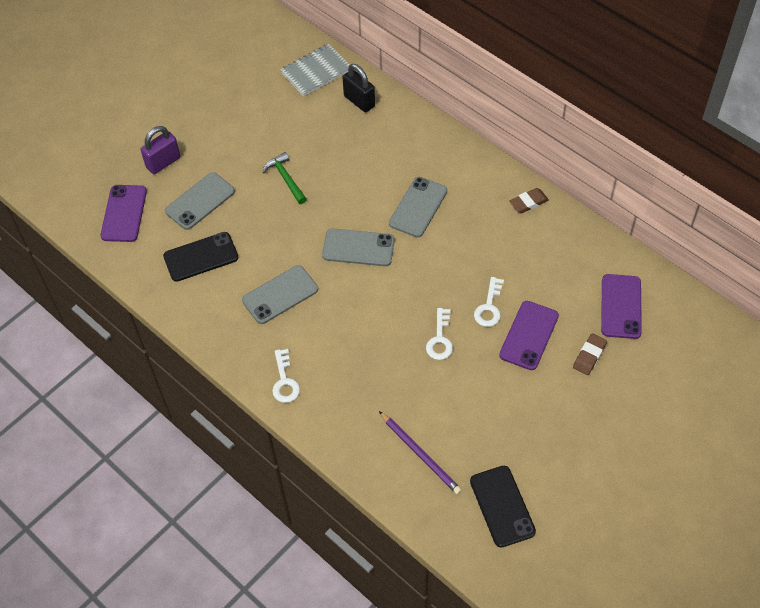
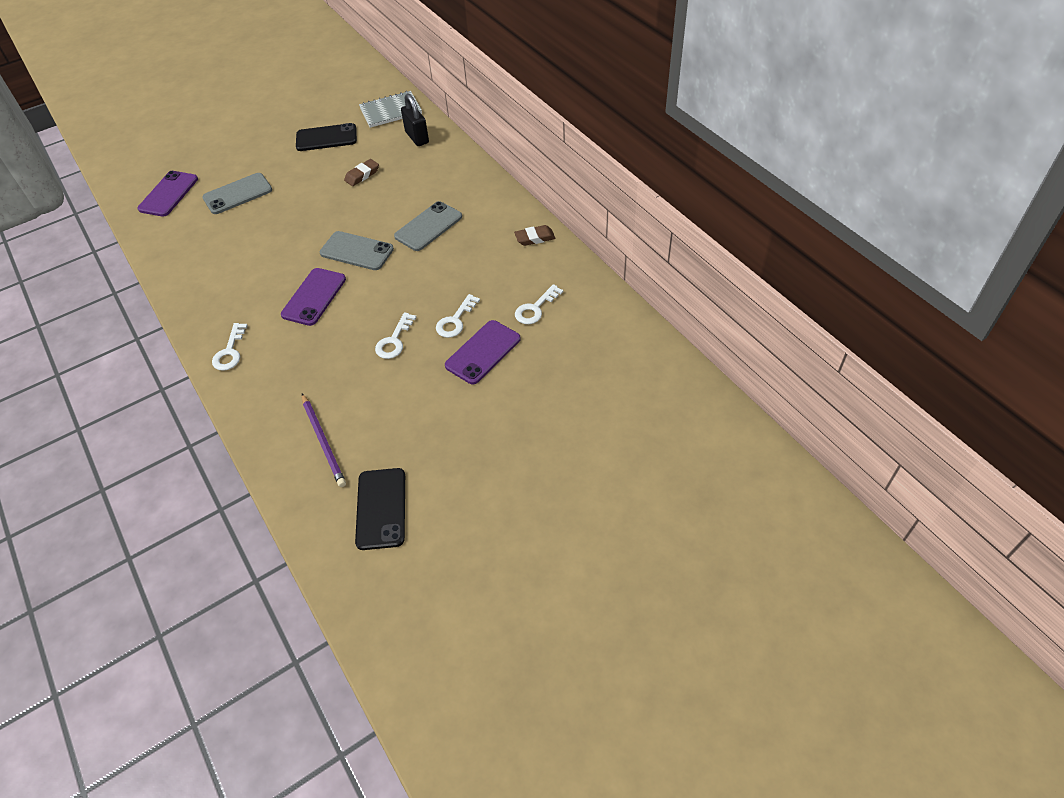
camera: 15 degrees right, 5 degrees down
purple padlock [141,126,180,174] -> none
black phone [163,232,239,282] -> black phone moved to [296,123,357,151]
grey phone [242,265,318,324] -> none
green hammer [263,152,307,204] -> none
brown eraser [573,333,607,375] -> brown eraser moved to [344,159,379,186]
purple phone [601,274,642,339] -> purple phone moved to [281,268,346,326]
none -> white key [515,284,563,324]

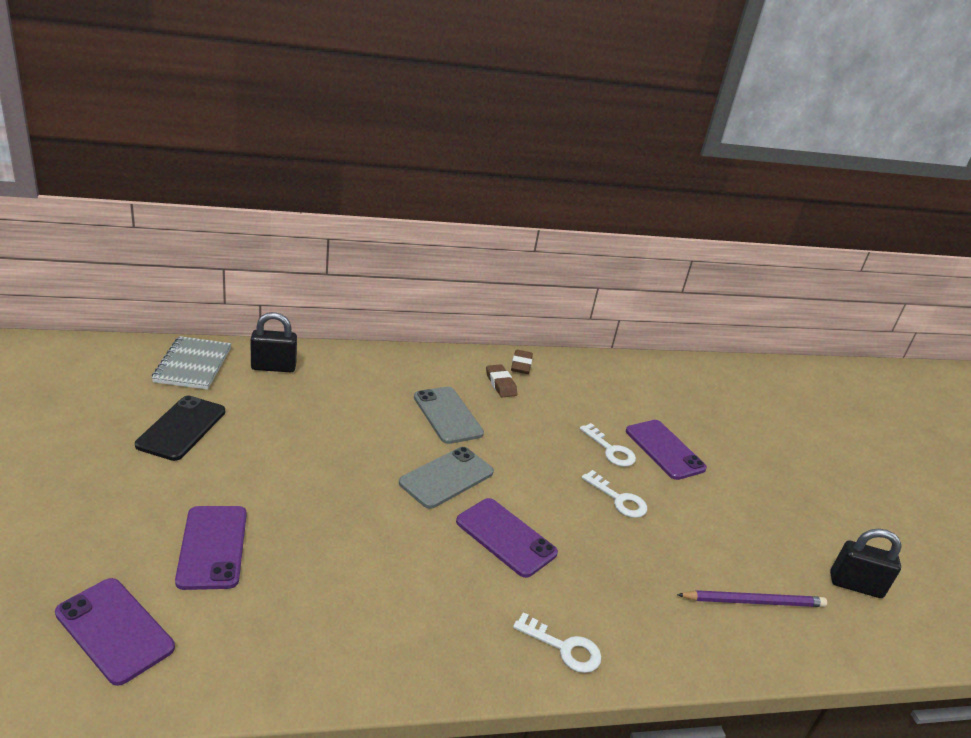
camera: 75 degrees left, 20 degrees down
grey phone [202,173,272,214] -> purple phone [175,506,247,590]
brown eraser [344,159,379,186] -> brown eraser moved to [486,364,517,397]
black phone [355,468,405,550] -> black padlock [830,529,902,598]
white key [515,284,563,324] -> none

